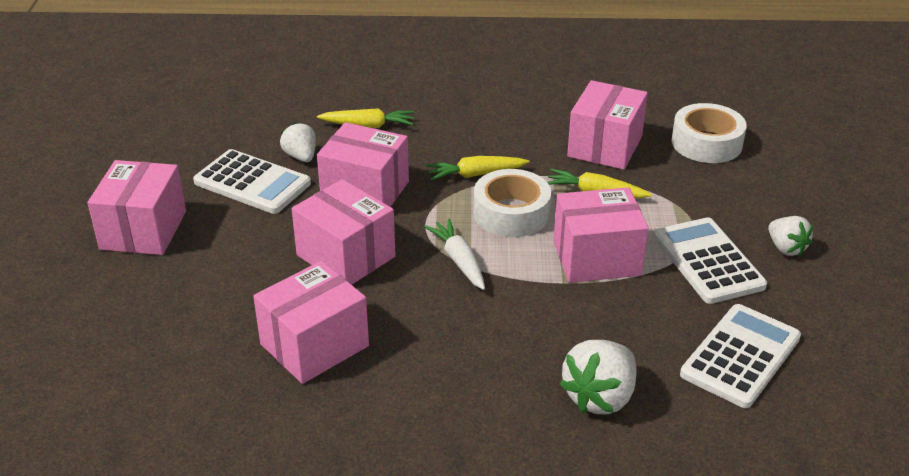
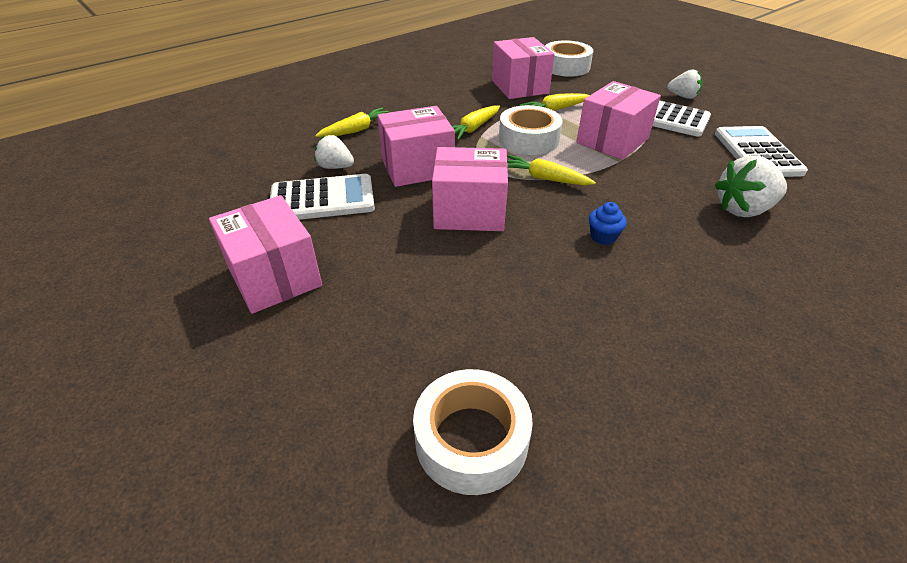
camera: 40 degrees left, 5 degrees up
pink box [253,261,369,384] -> none
white carrot [424,219,485,290] -> yellow carrot [507,155,596,185]
white strawberry [559,340,637,414] -> white strawberry turned 75 degrees clockwise [715,155,787,217]
none -> white tape [413,369,533,495]
none -> blue cupcake [589,202,627,245]

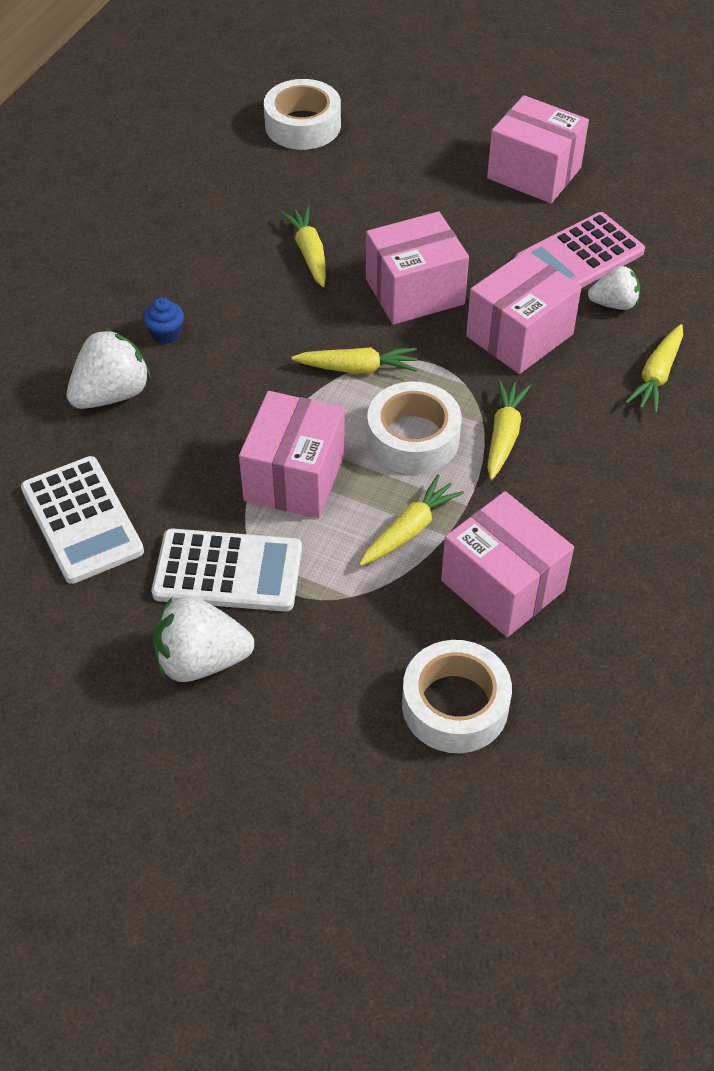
camera: 155 degrees right, 10 degrees up
white calculator [270,174,375,220] -> pink calculator [515,212,645,288]
blue cupcake [589,202,627,245] -> blue cupcake moved to [143,298,184,344]
white strawberry [667,69,703,99] -> white strawberry [153,596,254,682], size x1.59
none -> yellow carrot [281,206,326,287]

